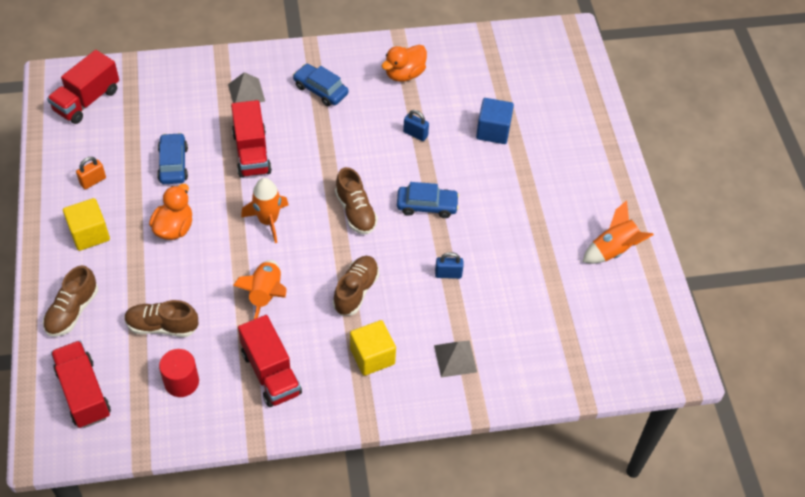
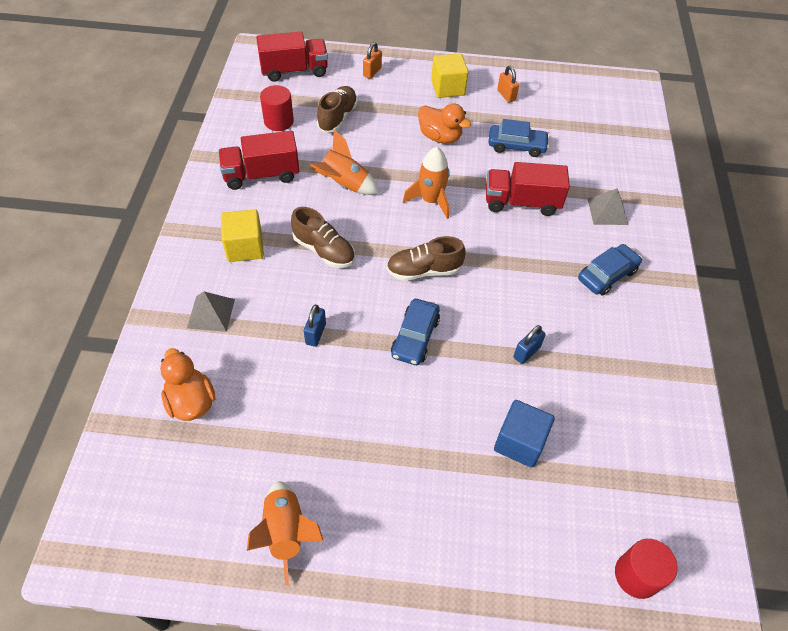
camera: 105 degrees right, 0 degrees up
brown shoe [43,265,98,337] -> orange padlock [363,42,382,79]
red truck [47,50,119,124] -> none
orange duck [382,45,427,82] -> orange duck moved to [160,348,215,421]
none -> red cylinder [615,539,678,599]

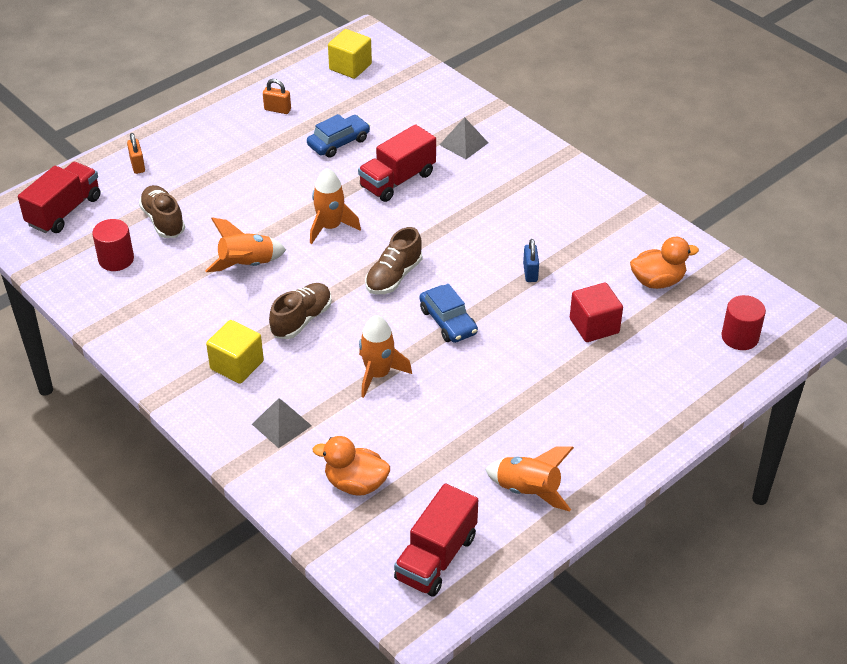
camera: 45 degrees left, 10 degrees down
red truck [218,131,299,190] -> red truck moved to [394,483,478,597]
brown shoe [291,207,355,268] -> brown shoe turned 45 degrees counterclockwise [269,283,332,339]
blue padlock [304,305,326,347] -> orange rocket [359,315,412,398]
orange duck [418,103,471,144] -> orange duck moved to [630,237,699,289]
yellow cube [431,53,469,98] -> yellow cube moved to [328,29,372,79]
blue cube [494,400,555,468] -> red cube [570,282,623,342]
blue car [578,244,642,296] -> none

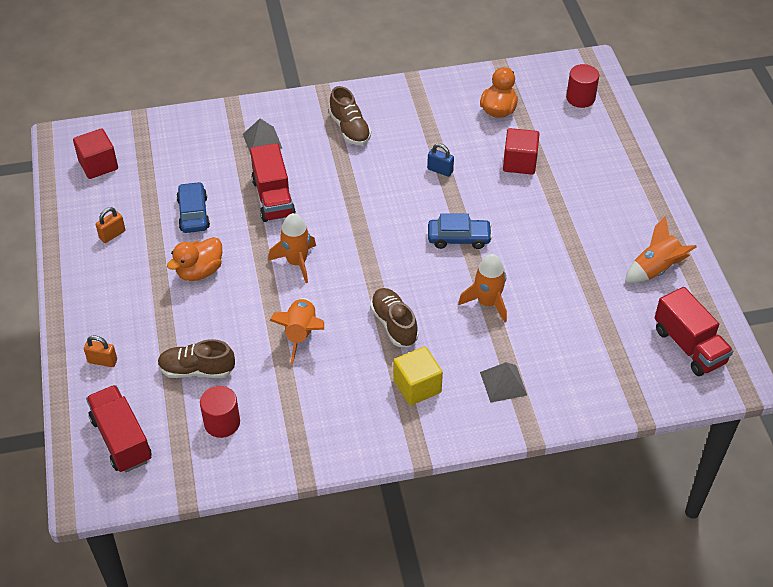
camera: 60 degrees left, 5 degrees up
orange duck [313,436,390,496] -> orange duck moved to [167,237,222,281]
yellow cube [328,29,372,79] -> red cube [73,128,118,179]
brown shoe [365,227,422,295] -> brown shoe moved to [329,86,371,145]

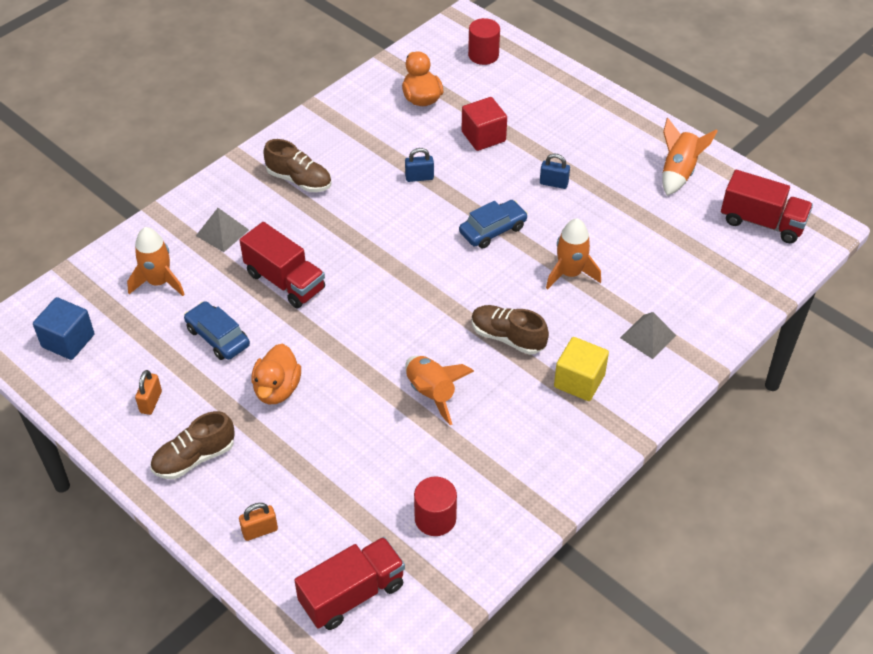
camera: 35 degrees left, 0 degrees up
red cube [73,128,118,179] -> blue cube [33,297,94,360]
red truck [86,385,152,473] -> red truck turned 120 degrees clockwise [294,537,405,630]
brown shoe [158,339,235,378] -> brown shoe moved to [151,411,235,479]
orange rocket [268,213,316,283] -> orange rocket moved to [127,227,185,296]
none -> blue padlock [540,154,570,189]

